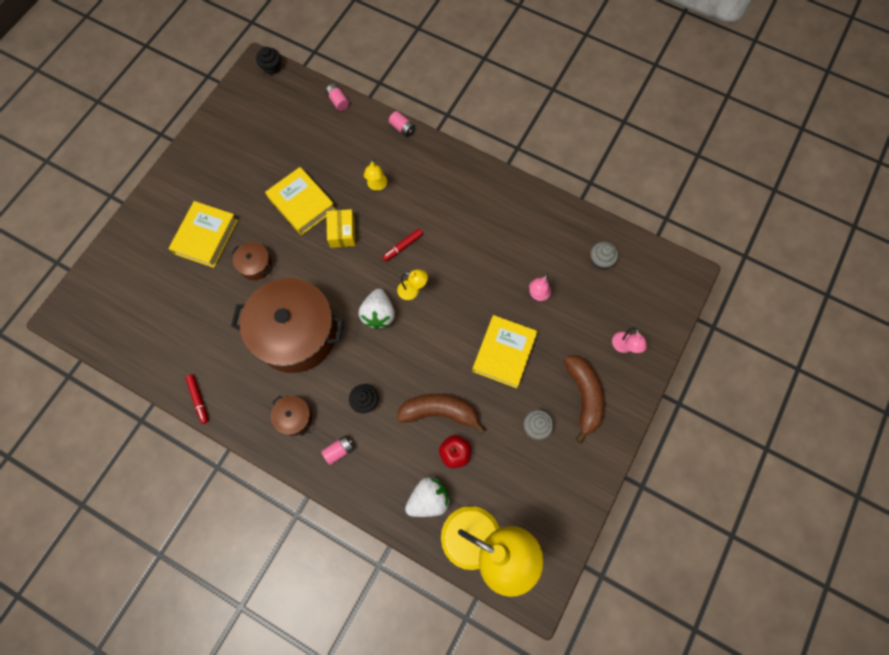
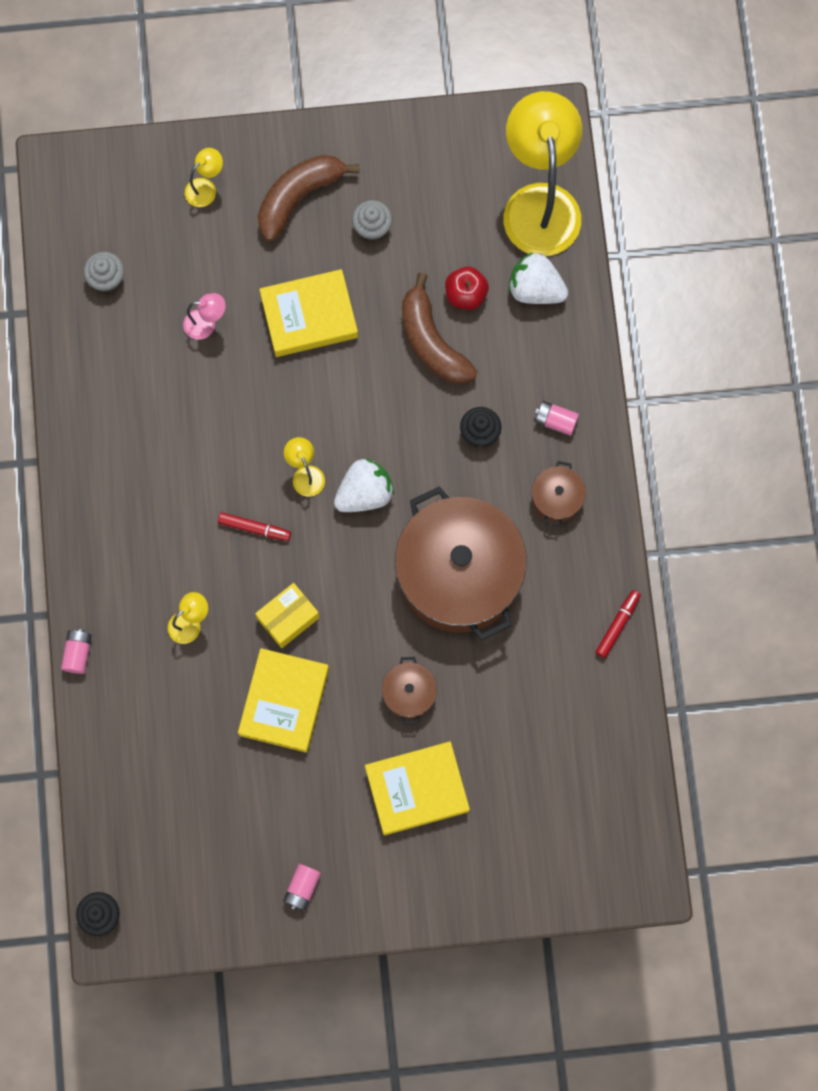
camera: 125 degrees left, 5 degrees up
pink battery [326,83,349,111] -> pink battery moved to [283,864,321,911]
pink lamp [612,327,647,353] -> yellow lamp [185,148,223,207]

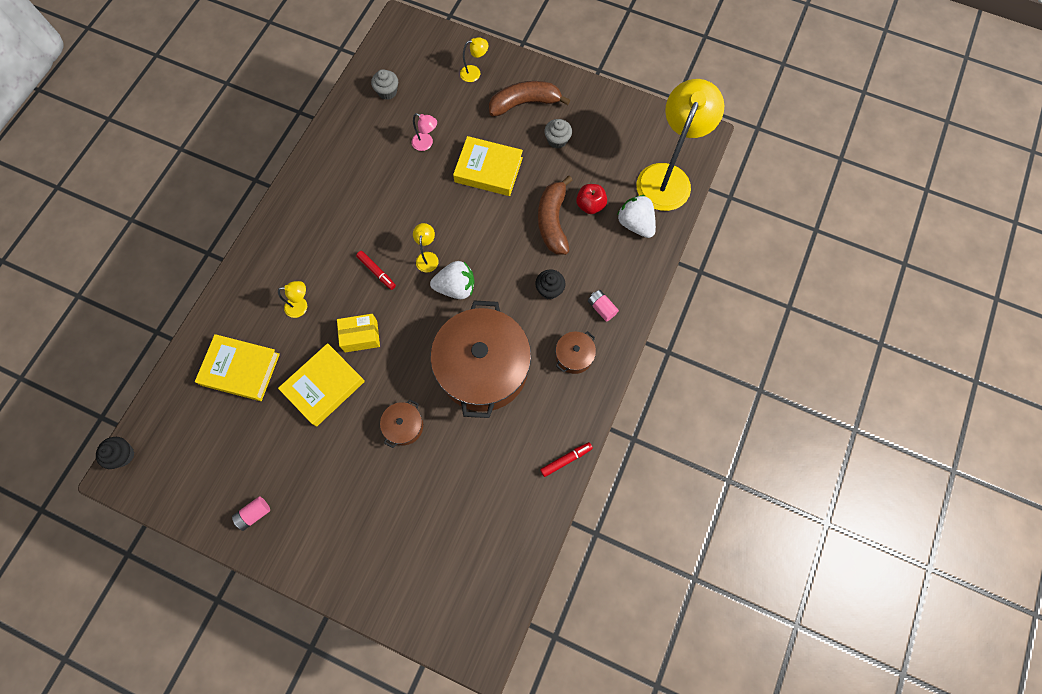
camera: 30 degrees right, 5 degrees down
pink battery [61,629,92,674] -> none
yellow book [365,741,470,835] -> yellow book moved to [195,334,280,401]

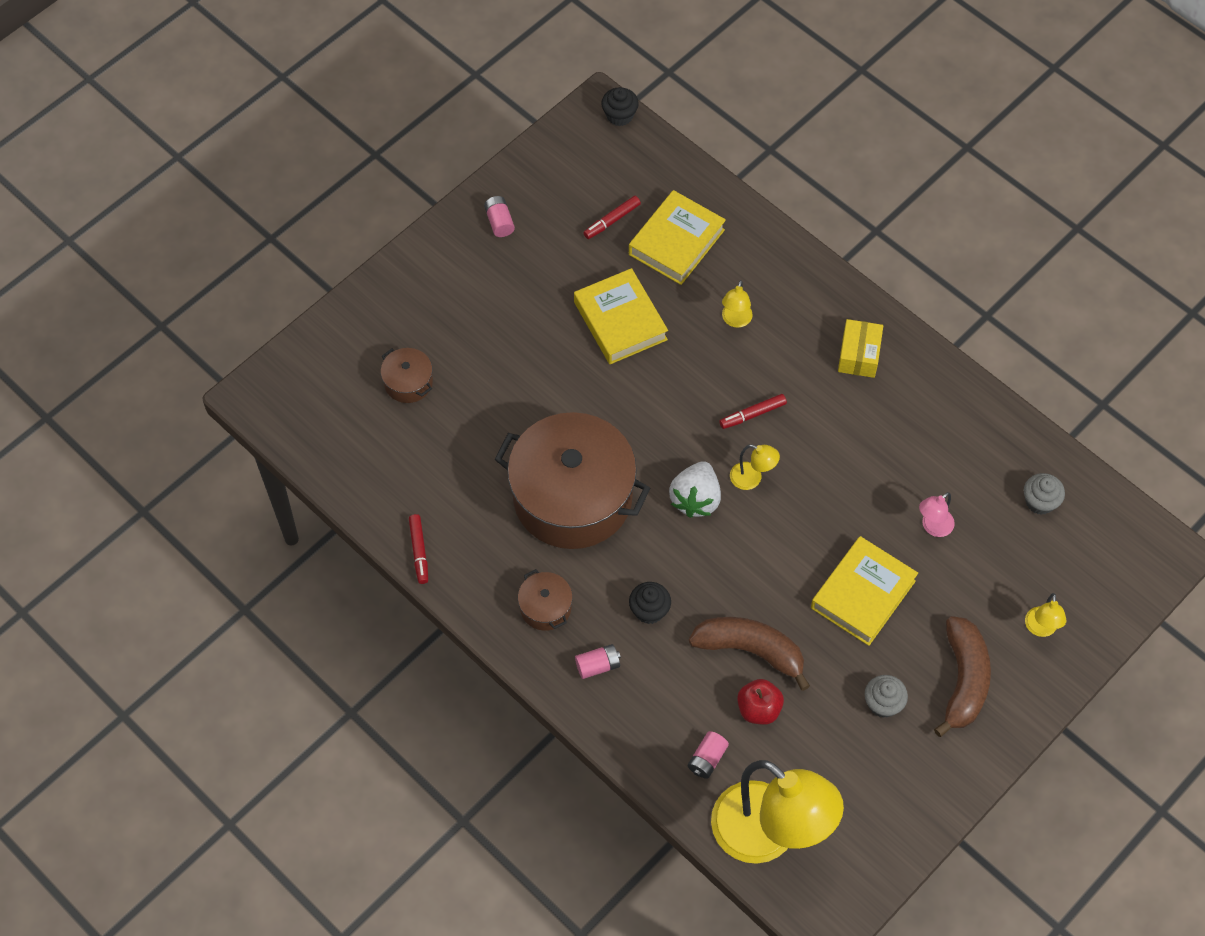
camera: 110 degrees right, 10 degrees down
yellow box [337,314,380,353] -> yellow box moved to [838,319,883,378]
brown pot [380,399,423,448] -> brown pot moved to [381,348,433,403]
white strawberry [617,195,656,238] -> pink battery [688,731,729,779]
none -> red marker [583,196,641,239]

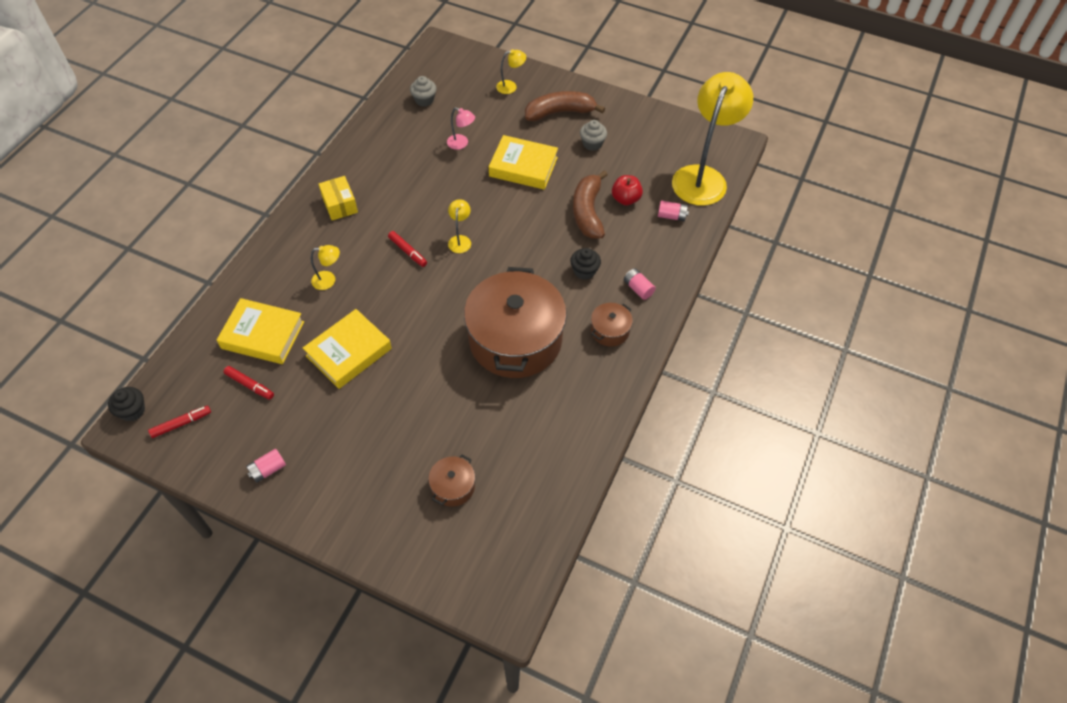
camera: 110 degrees left, 5 degrees down
red marker [409,514,428,584] -> red marker moved to [148,406,211,438]
white strawberry [669,461,721,518] -> none
yellow box [838,319,883,378] -> yellow box turned 75 degrees clockwise [319,176,358,220]

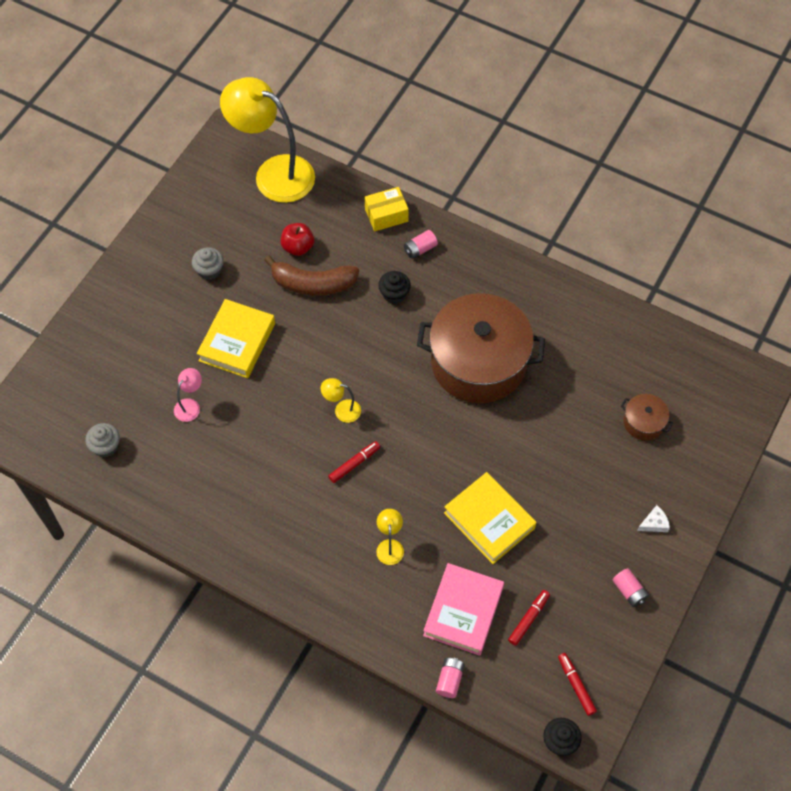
camera: 85 degrees left, 5 degrees up
yellow book [217,298,304,364] -> pink book [423,563,504,656]
yellow box [319,176,358,220] -> yellow box moved to [365,187,409,231]
yellow lamp [496,49,526,94] -> none
brown banana [525,91,605,121] -> none
brown pot [591,303,633,347] -> none
pink battery [658,201,689,221] -> pink battery moved to [436,658,465,698]
none -> white cheese [637,505,670,532]

